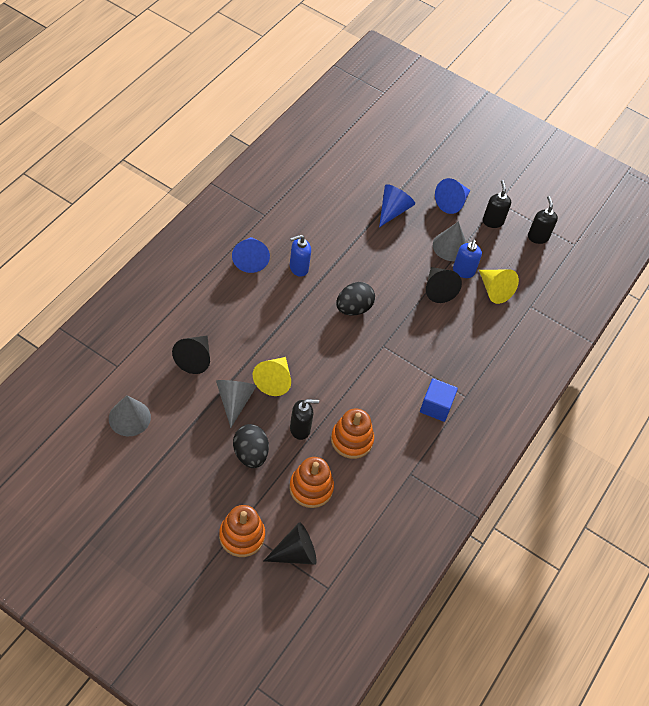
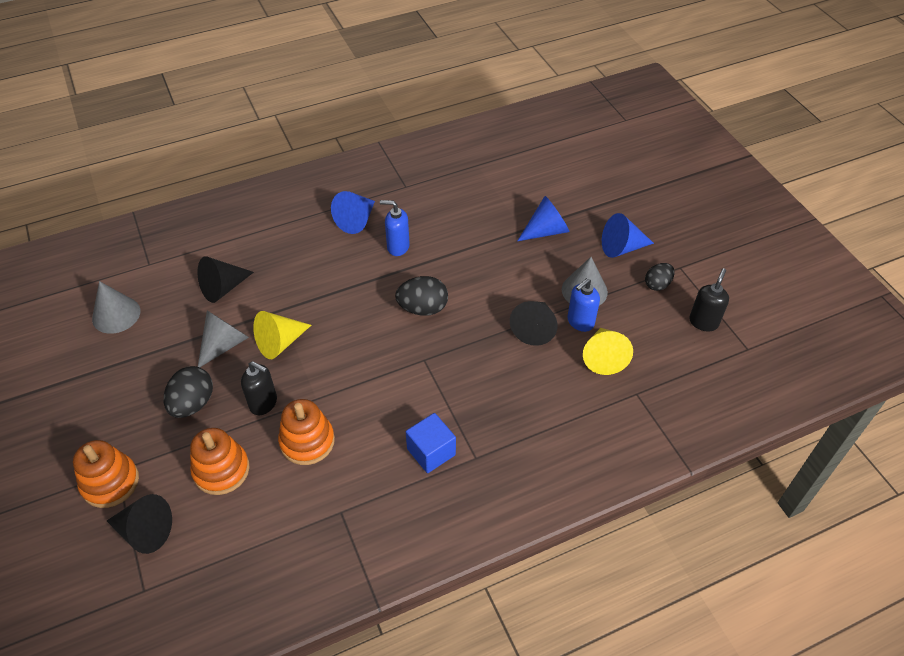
camera: 40 degrees right, 5 degrees down
black soap dispenser [483,180,511,228] -> black egg [645,263,675,291]

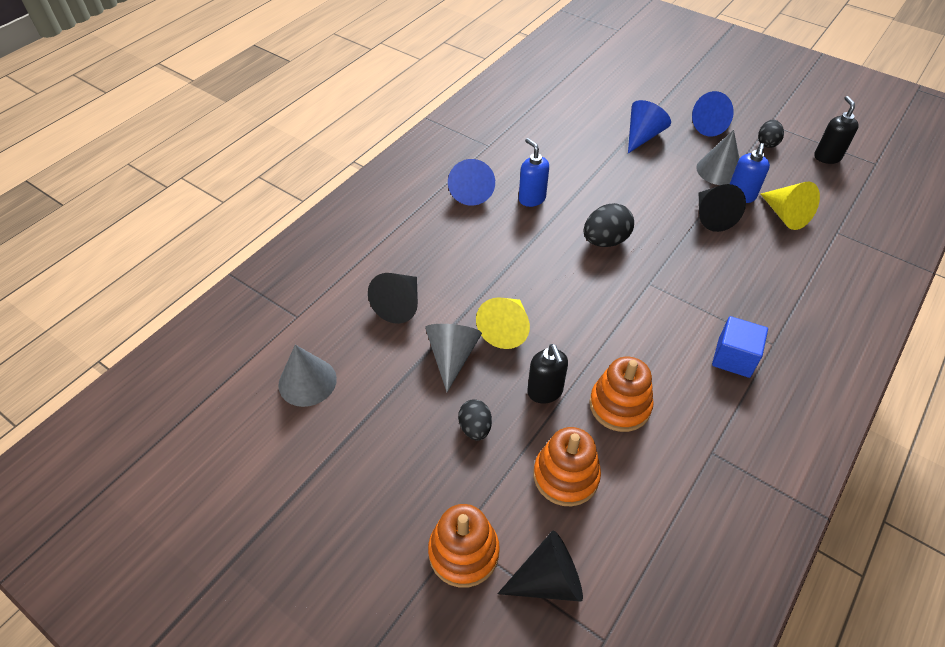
camera: 30 degrees left, 0 degrees up
black egg [164,366,213,418] -> black egg [458,399,492,441], size x0.65
black soap dispenser [241,361,277,415] -> black soap dispenser turned 75 degrees clockwise [527,344,568,403]
blue soap dispenser [380,200,410,256] -> blue soap dispenser turned 75 degrees clockwise [519,138,549,207]

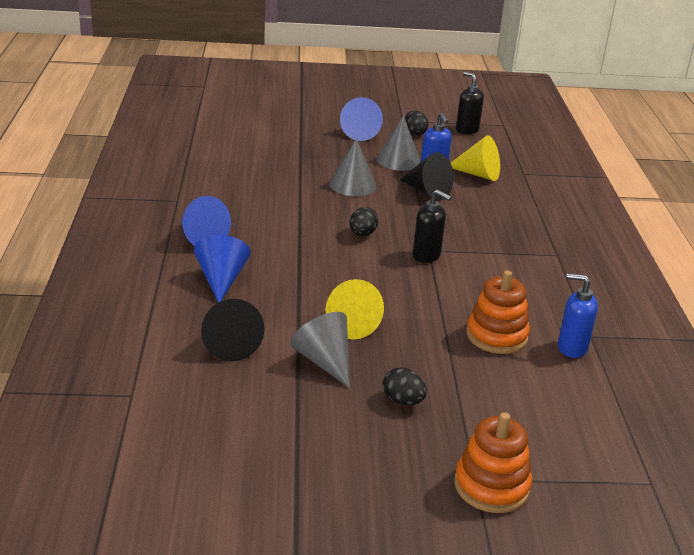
camera: 40 degrees left, 20 degrees down
grey cone [278,345,337,407] -> grey cone moved to [329,138,376,196]
black cone [497,530,583,602] -> none
blue soap dispenser [519,138,549,207] -> blue soap dispenser moved to [558,273,598,358]
black soap dispenser [527,344,568,403] -> black soap dispenser moved to [413,189,452,263]
orange stacking toy [534,427,601,506] -> none
black egg [584,203,634,247] -> black egg [350,207,378,236], size x0.65
blue cone [628,100,671,153] -> blue cone moved to [194,235,250,303]
blue cube [712,316,768,378] -> none

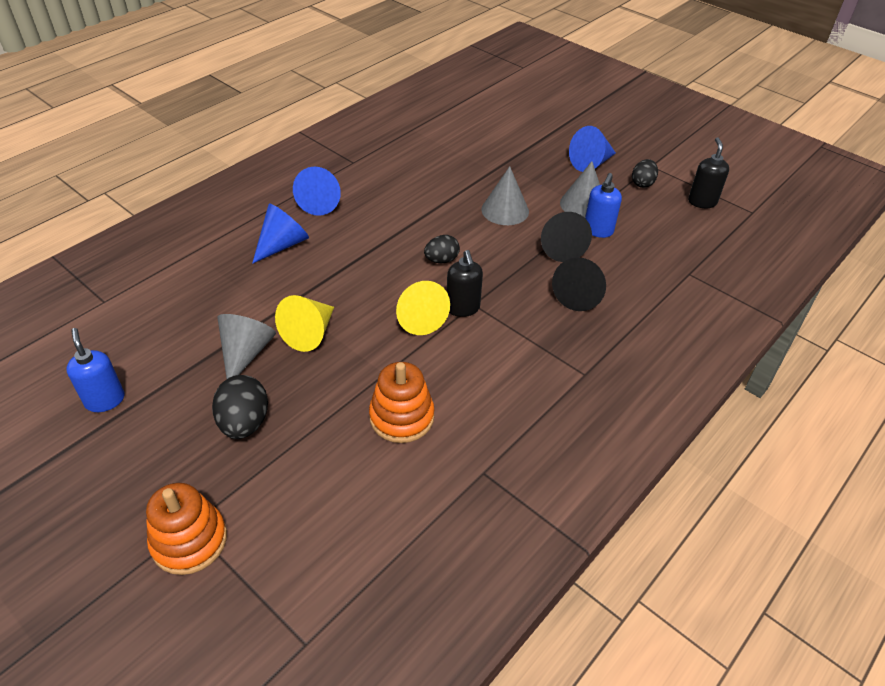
camera: 45 degrees right, 15 degrees up
black cone [201,299,264,361] -> black cone moved to [552,257,606,311]
black egg [383,368,427,405] -> black egg [212,375,268,439], size x1.54
yellow cone [451,135,500,181] -> yellow cone moved to [396,281,450,335]
blue soap dispenser [558,273,598,358] -> blue soap dispenser moved to [66,328,125,412]

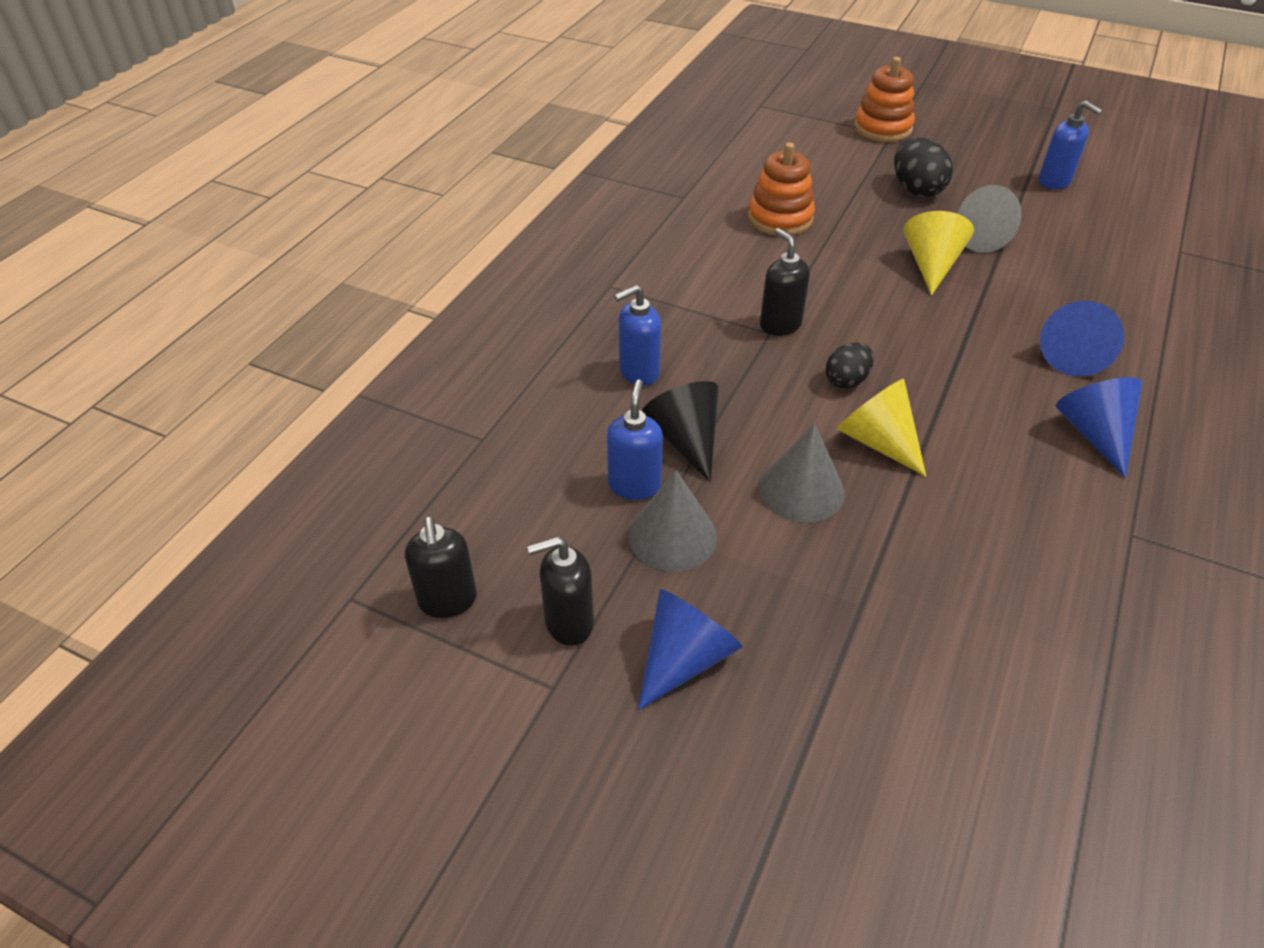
camera: 165 degrees right, 0 degrees up
yellow cone [396,281,450,335] -> yellow cone moved to [837,379,926,477]
black cone [552,257,606,311] -> blue soap dispenser [614,285,661,386]
black egg [632,159,658,188] -> black soap dispenser [527,537,594,646]

